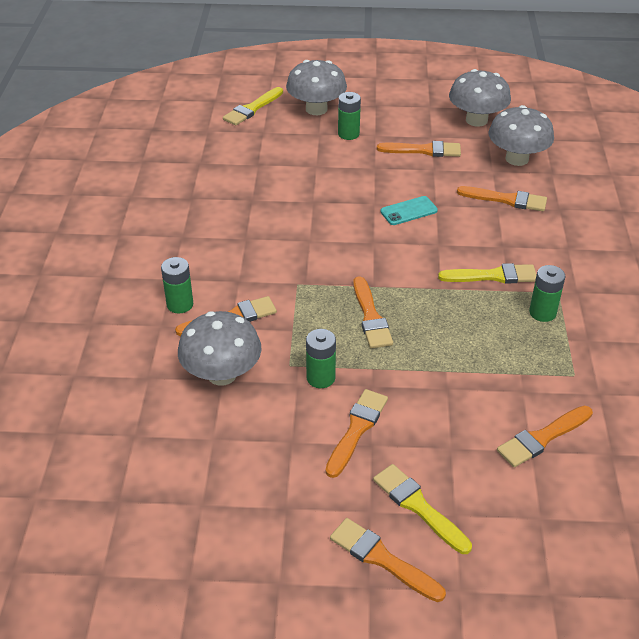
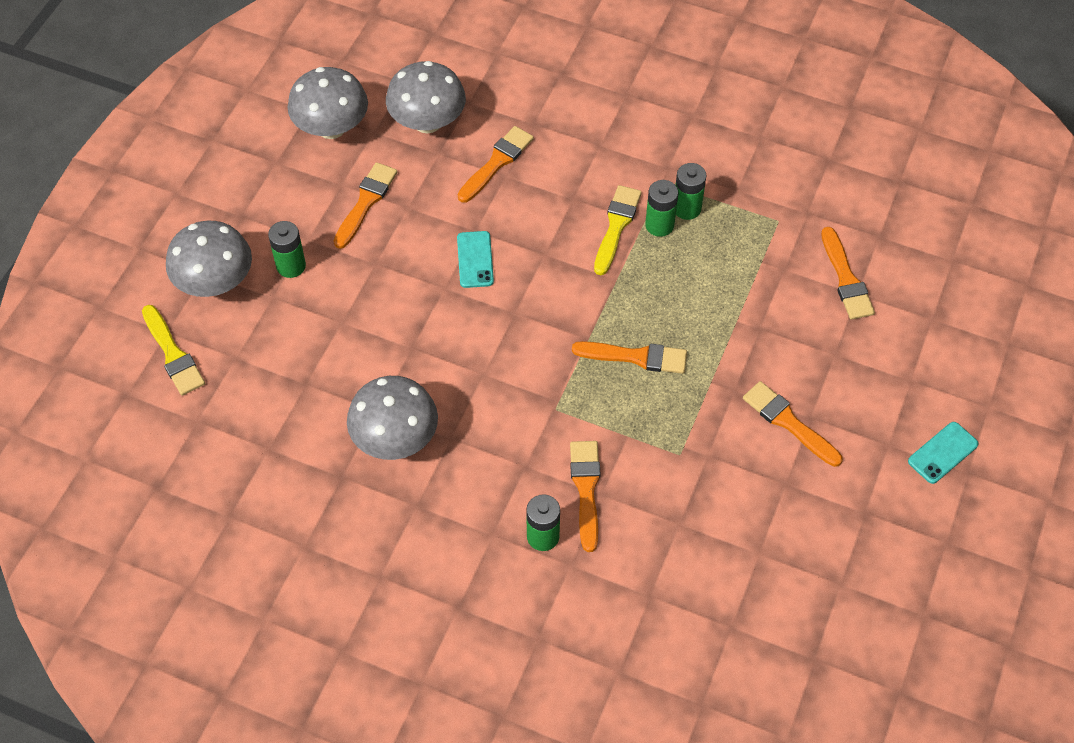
camera: 70 degrees left, 15 degrees up
grey mushroom [178,311,262,386] -> grey mushroom moved to [347,376,438,460]
green battery [306,329,336,388] -> green battery moved to [645,180,678,237]
orange brush [330,518,446,602] -> turquoise phone [908,422,979,484]
yellow brush [373,464,472,554] -> none

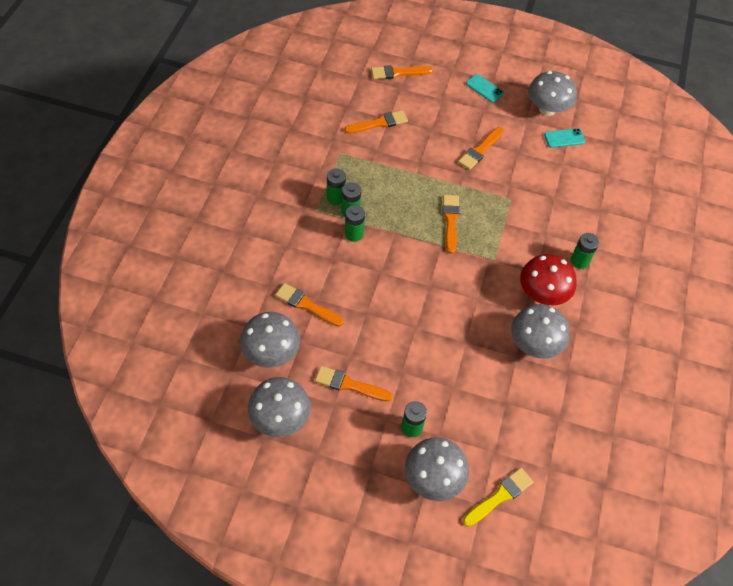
camera: 100 degrees left, 0 degrees up
turquoise phone [457,231,494,288] -> turquoise phone moved to [544,128,585,148]
orange brush [570,441,601,552] -> orange brush moved to [371,65,433,79]
yellow brush [594,185,642,275] -> green battery [345,205,365,242]
none -> red mushroom [520,254,577,305]
none -> grey mushroom [528,71,577,116]

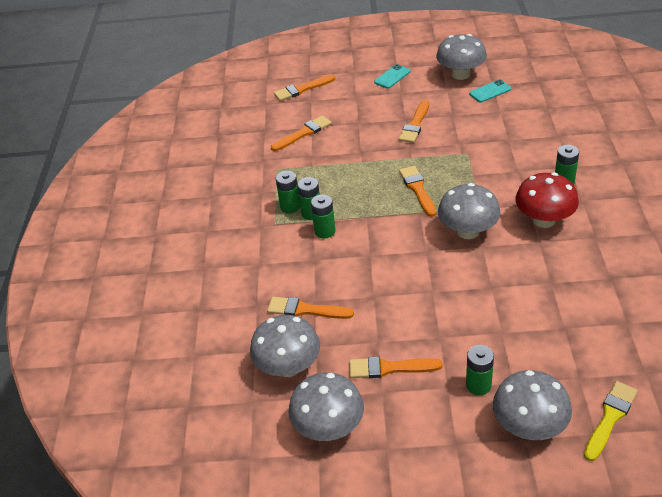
camera: 10 degrees left, 15 degrees down
turquoise phone [466,74,504,103] -> turquoise phone turned 75 degrees counterclockwise [374,64,411,89]
grey mushroom [511,304,570,359] -> grey mushroom moved to [438,183,501,239]

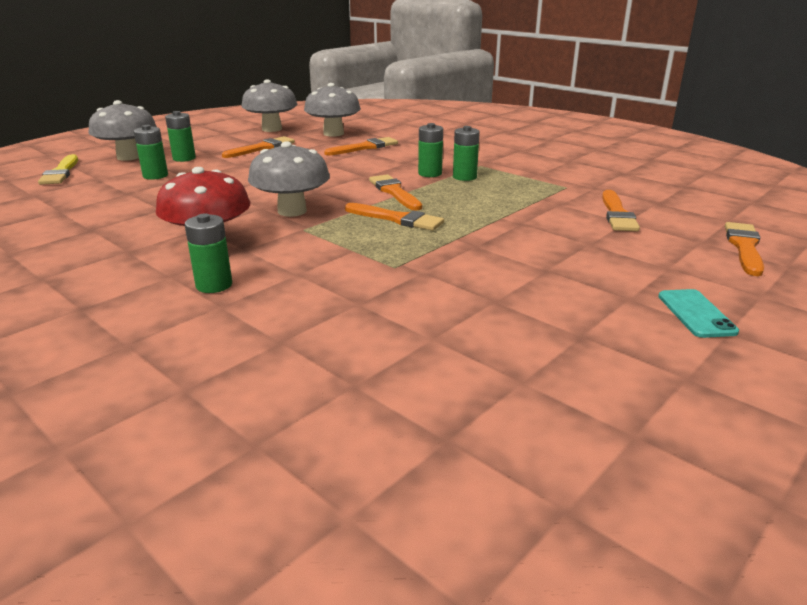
camera: 130 degrees right, 15 degrees down
green battery [276,171,300,213] -> green battery moved to [134,125,168,180]
orange brush [399,100,429,143] -> orange brush moved to [369,174,422,211]
grey mushroom [436,34,487,80] -> none
turquoise phone [469,79,511,102] -> none

